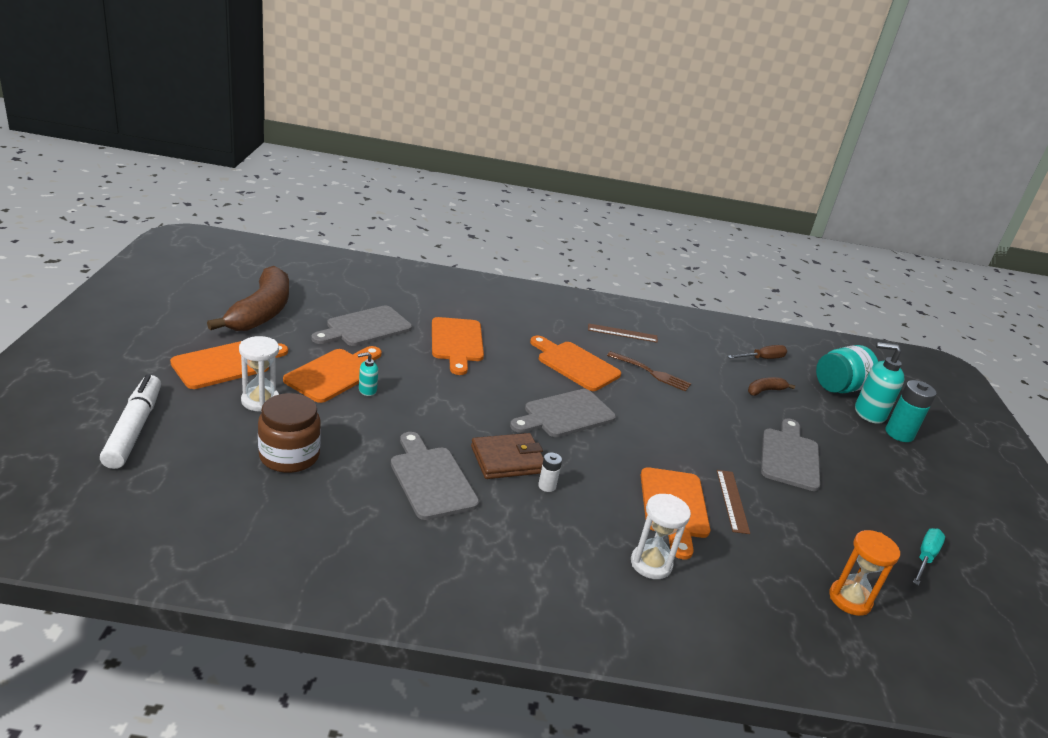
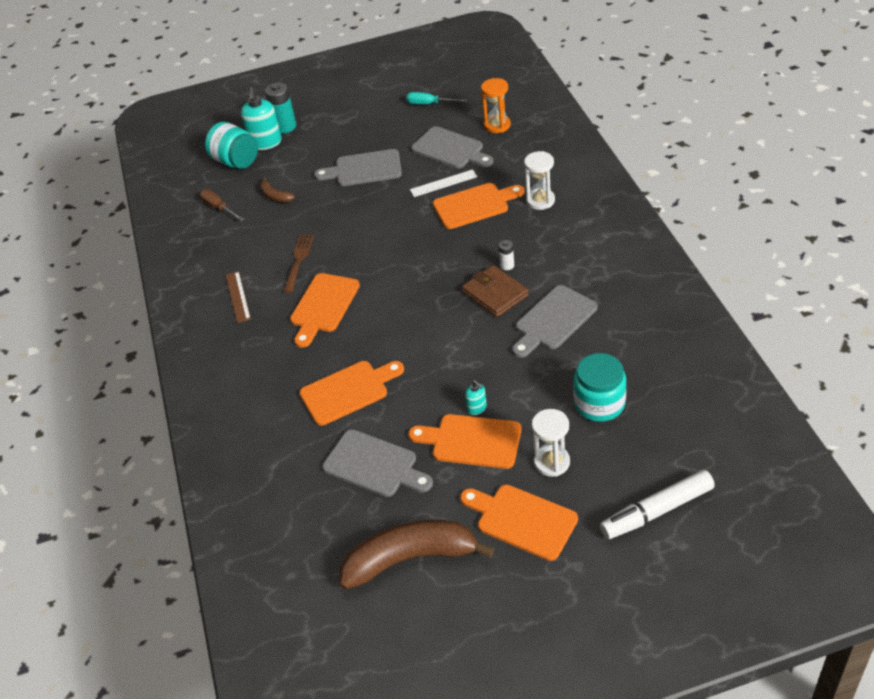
camera: 100 degrees left, 15 degrees up
brown jar [258,393,321,473] -> turquoise jar [573,353,626,422]
grey cutting board [510,389,616,437] -> grey cutting board moved to [411,126,493,168]
brown ruler [717,470,750,534] -> white ruler [410,169,477,197]

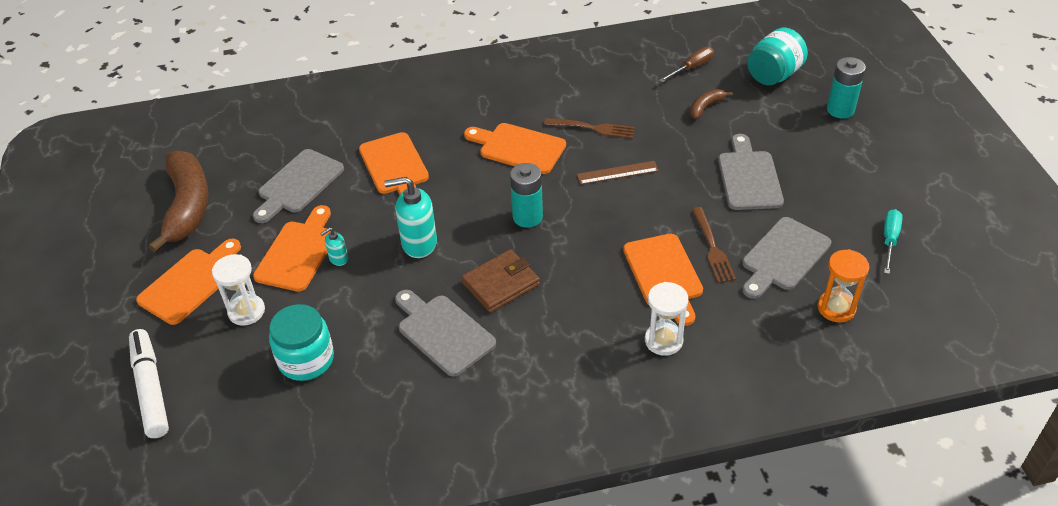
camera: 90 degrees right, 0 degrees up
brown ruler [226,271,251,323] -> brown ruler moved to [577,161,659,185]
turquoise soap dispenser [241,87,282,150] -> turquoise soap dispenser moved to [384,177,437,258]
white ruler [410,169,477,197] -> brown fork [692,207,736,283]
white battery [499,240,514,270] -> none
none -> turquoise battery [510,163,543,228]

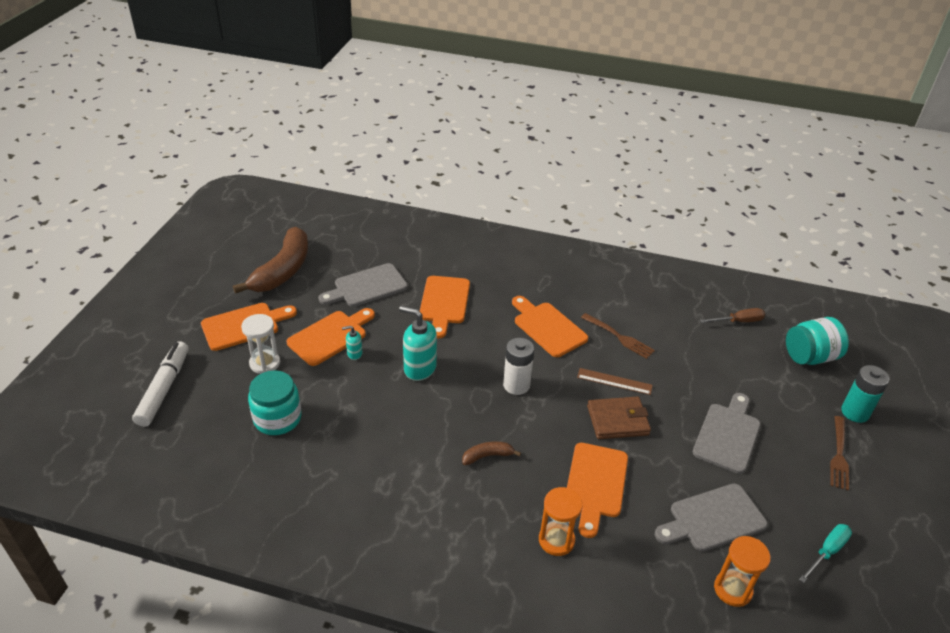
camera: 25 degrees right, 5 degrees down
grey cutting board [395,290,496,377] -> none
brown wallet [461,249,540,313] -> brown wallet moved to [587,397,651,439]
turquoise battery [510,163,543,228] -> white battery [503,338,534,395]
white hourglass [645,282,688,356] -> orange hourglass [539,487,582,556]
brown banana [690,89,733,119] -> brown banana moved to [462,441,521,465]
brown fork [692,207,736,283] -> brown fork moved to [830,416,849,491]

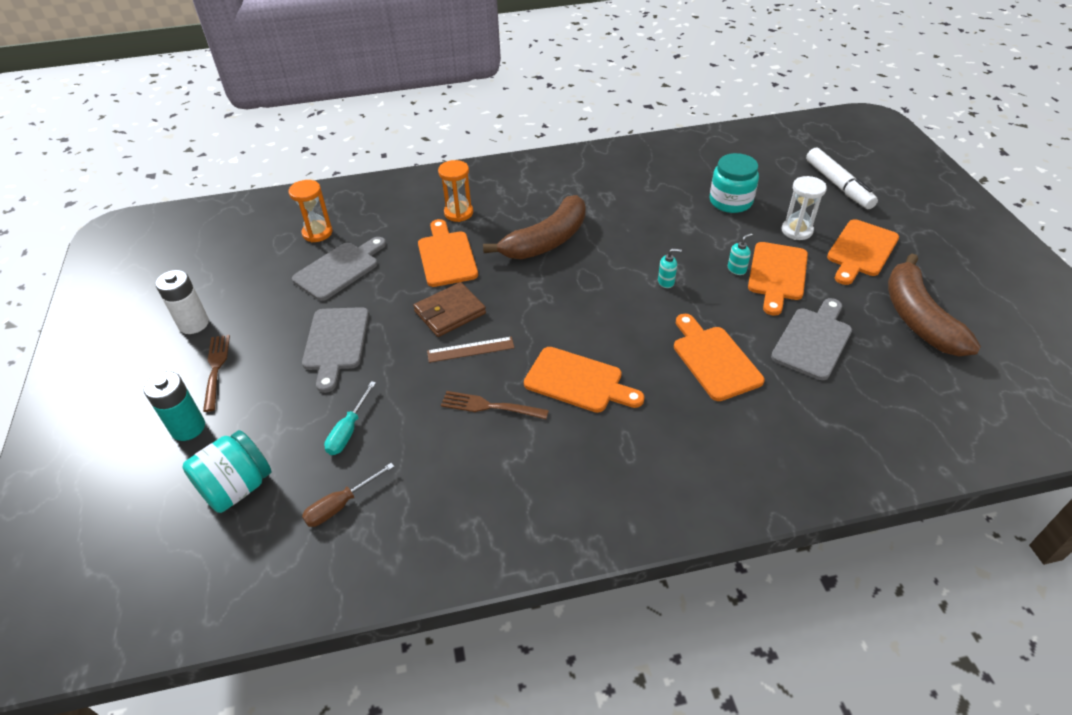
camera: 155 degrees right, 5 degrees up
turquoise soap dispenser [399,306,437,381] -> turquoise soap dispenser [658,248,682,288], size x0.50
brown banana [462,441,521,465] -> brown banana [483,195,586,259], size x2.27
white battery [503,338,534,395] -> white battery moved to [155,270,209,334]
turquoise screwdriver [799,524,852,583] -> turquoise screwdriver moved to [324,381,376,455]

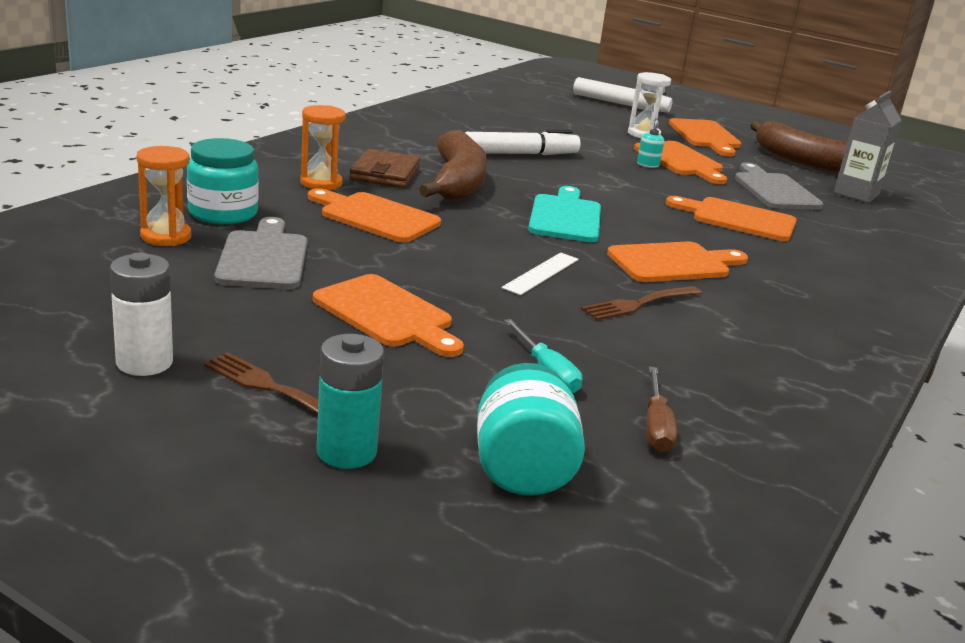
camera: 50 degrees left, 20 degrees down
grey cutting board [302,307,369,393] -> orange cutting board [313,274,464,357]
brown wallet [413,282,486,337] -> brown wallet moved to [350,149,420,188]
brown ruler [427,337,514,363] -> white ruler [502,253,579,295]
turquoise soap dispenser [658,248,682,288] -> none
turquoise jar [710,153,759,213] -> turquoise jar moved to [187,138,259,225]
none -> white marker [465,129,581,155]
none -> turquoise cutting board [528,186,601,242]
none -> grey carton [834,91,902,203]

